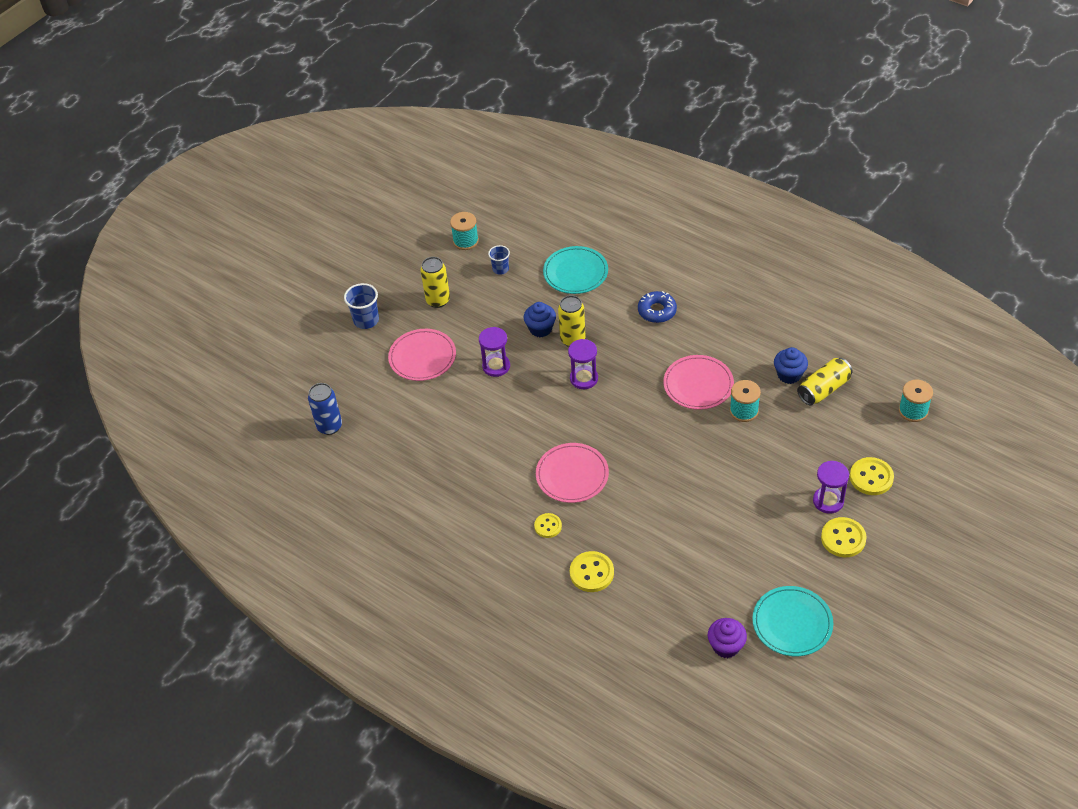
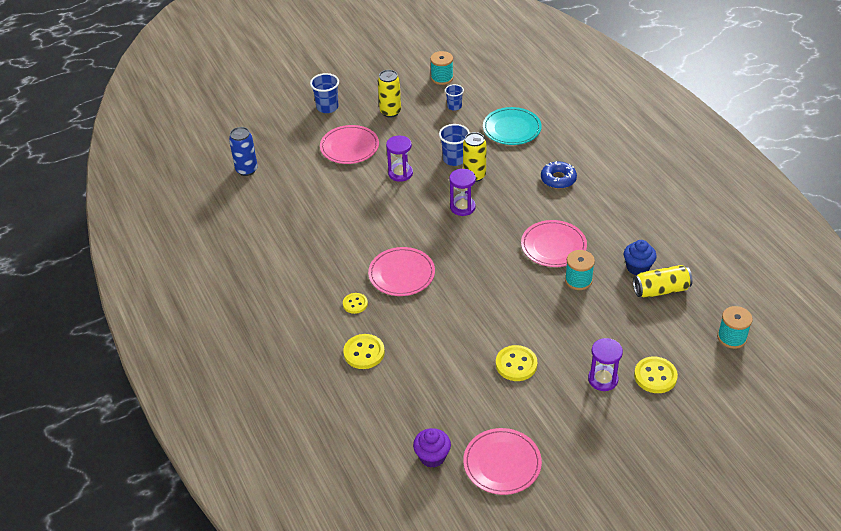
camera: 25 degrees right, 5 degrees down
blue cupcake [524,302,556,337] -> blue cup [439,124,470,166]
turquoise plate [752,586,833,656] -> pink plate [463,428,542,495]
yellow button [821,517,866,557] -> yellow button moved to [496,345,537,381]

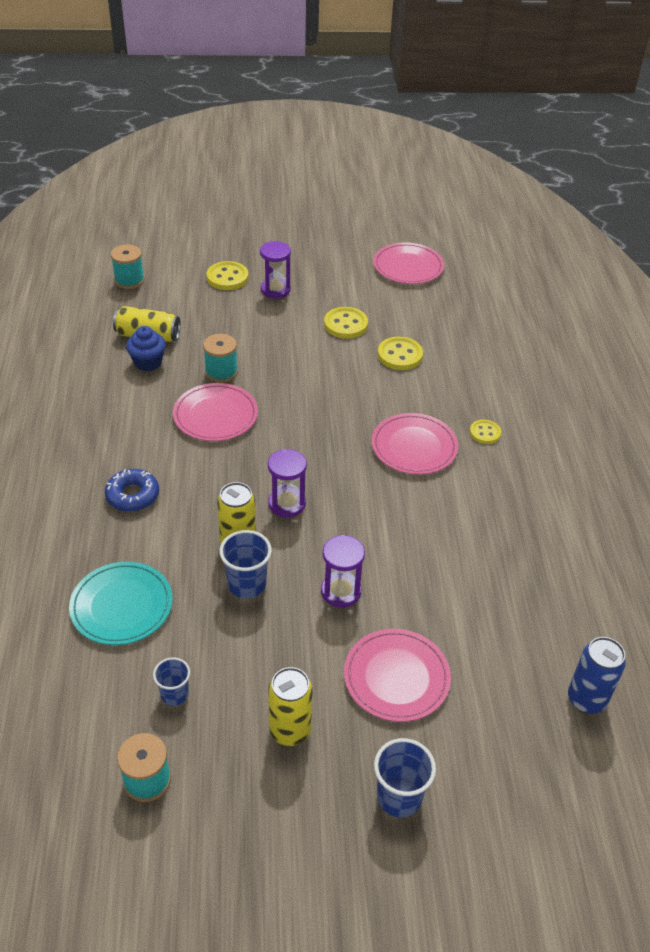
camera: 160 degrees left, 0 degrees up
yellow button [343,334,385,369] -> yellow button moved to [378,337,423,370]
purple cupcake [413,428,451,468] -> none

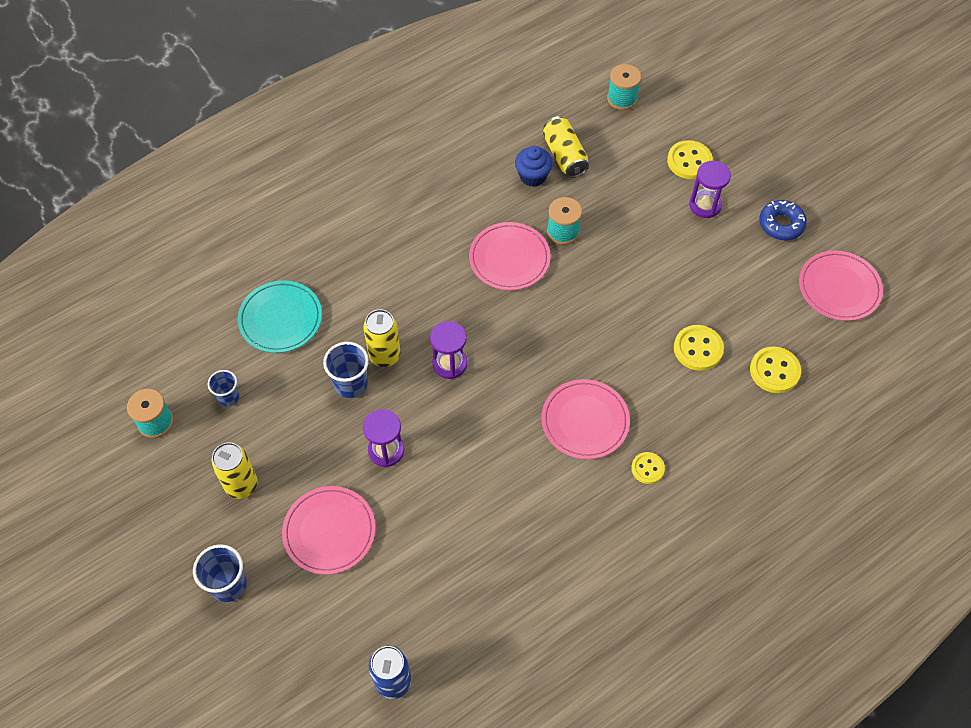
camera: 60 degrees right, 15 degrees up
blue donut [105,469,159,512] -> blue donut moved to [759,200,807,240]
yellow button [324,307,368,339] -> yellow button moved to [750,346,801,393]

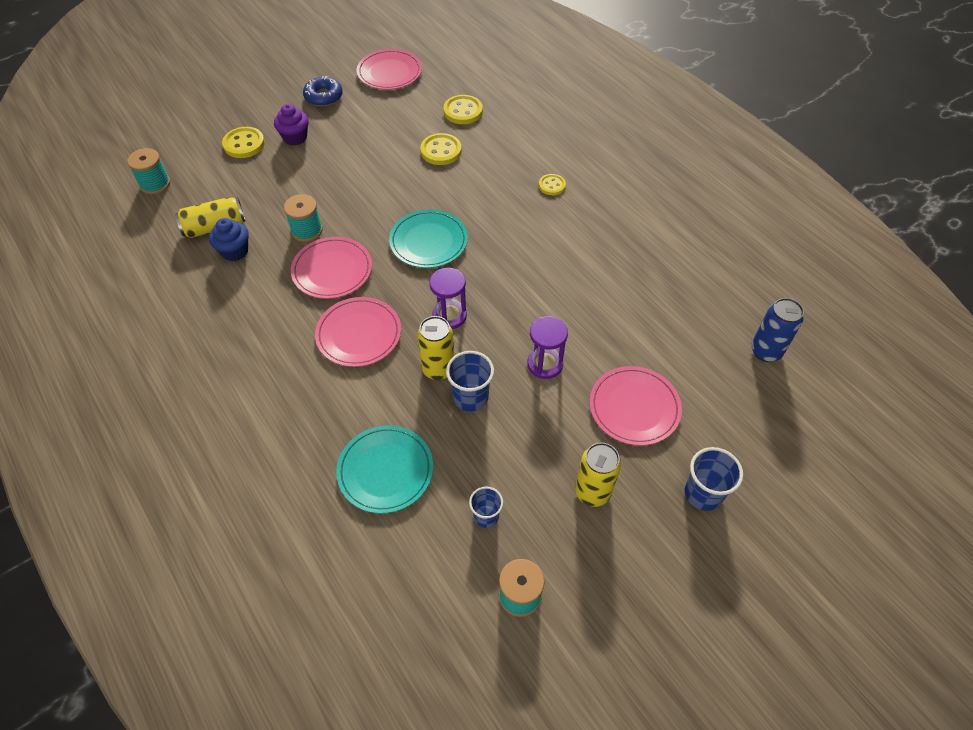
camera: 90 degrees left, 5 degrees down
pink plate [541,379,630,459] -> pink plate moved to [315,297,401,367]
purple hourglass [689,161,731,218] -> purple cupcake [274,104,309,146]
none -> turquoise plate [389,209,468,268]

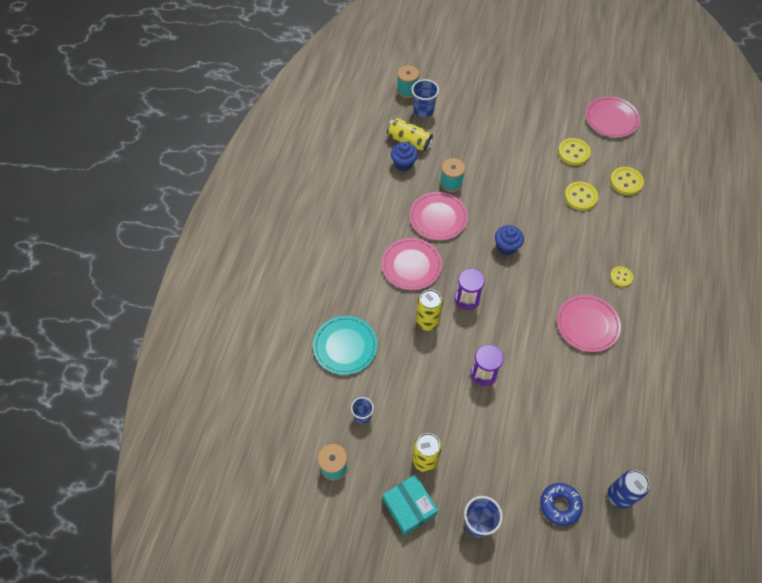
camera: 50 degrees right, 5 degrees up
yellow button [222,127,265,158] -> yellow button moved to [558,138,591,166]
purple cupcake [274,104,309,146] -> none
blue donut [303,76,343,106] -> blue donut moved to [540,483,583,526]
turquoise plate [389,209,468,268] -> blue cupcake [495,225,524,255]
blue cup [446,351,494,412] -> blue cup moved to [411,79,439,117]
pink plate [590,366,682,446] -> pink plate moved to [557,295,621,352]
none -> turquoise box [383,474,438,536]

